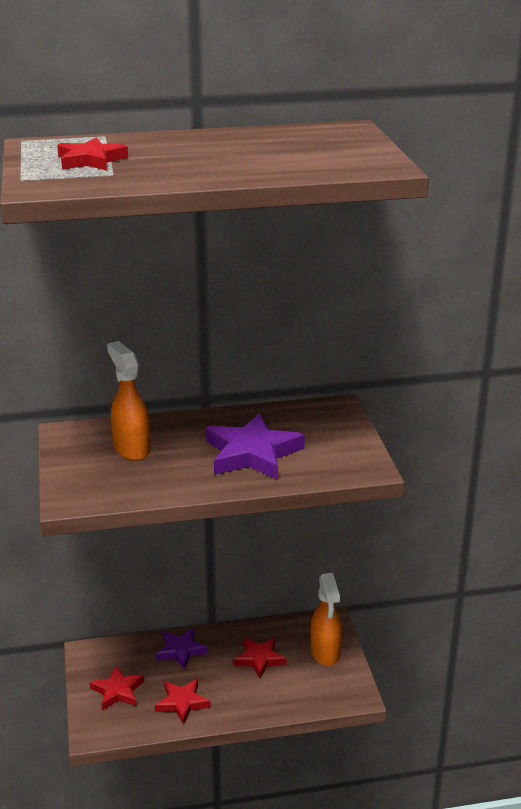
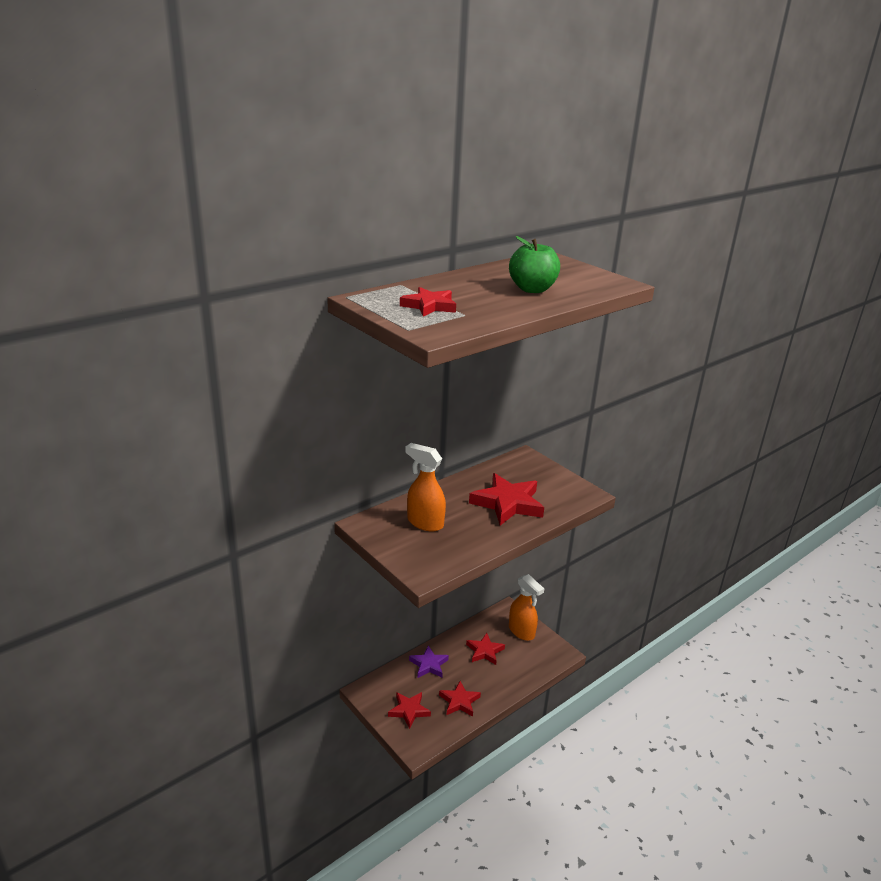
camera: 30 degrees left, 0 degrees up
purple star [206,413,305,480] -> red star [469,473,544,525]
none -> green apple [509,236,560,293]

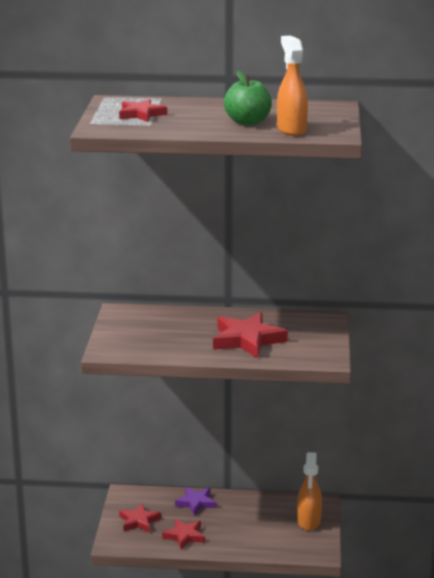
camera: 45 degrees right, 5 degrees down
orange spray bottle [405,443,446,532] -> orange spray bottle moved to [277,36,308,136]
red star [466,633,505,665] -> none

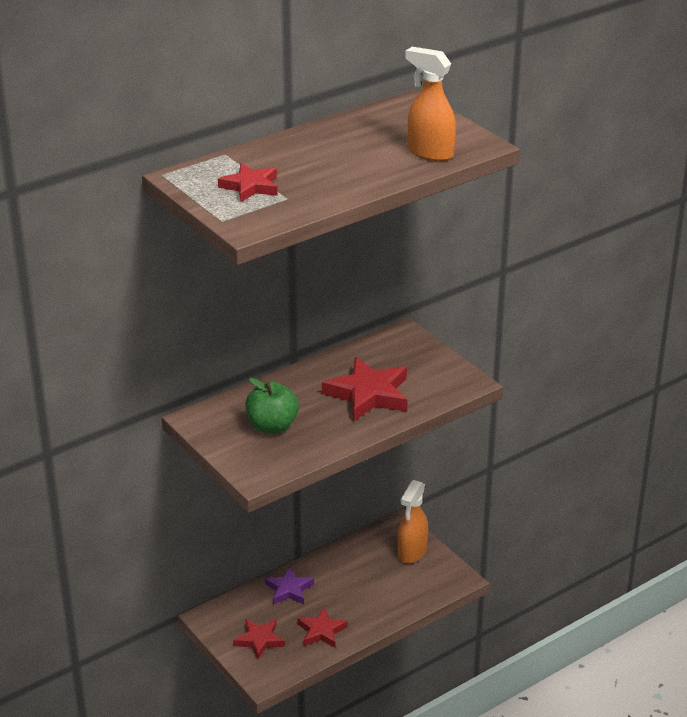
camera: 40 degrees left, 10 degrees up
green apple [224,71,272,126] -> green apple moved to [245,378,299,434]
orange spray bottle [297,452,322,531] -> orange spray bottle turned 60 degrees clockwise [398,480,428,564]

